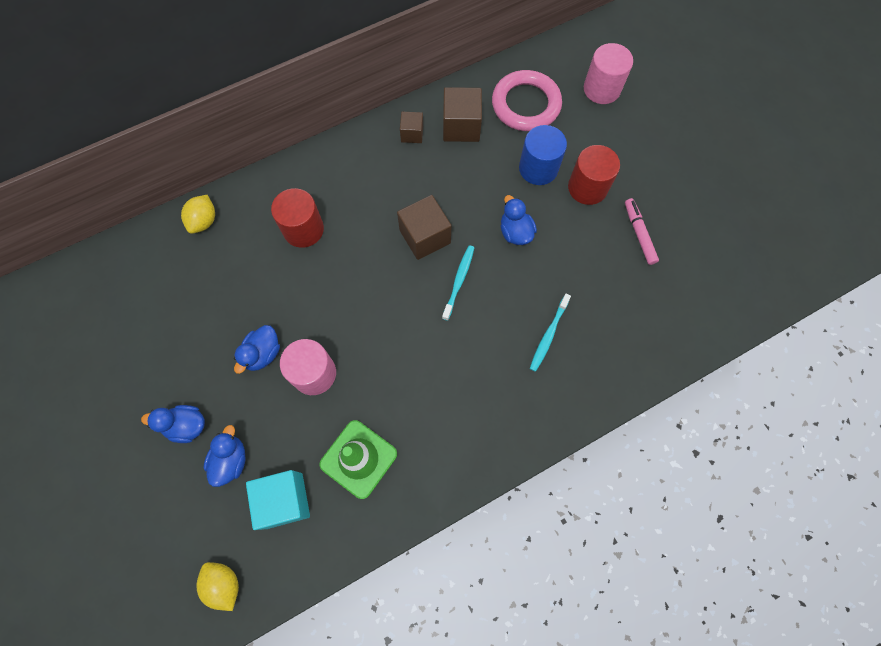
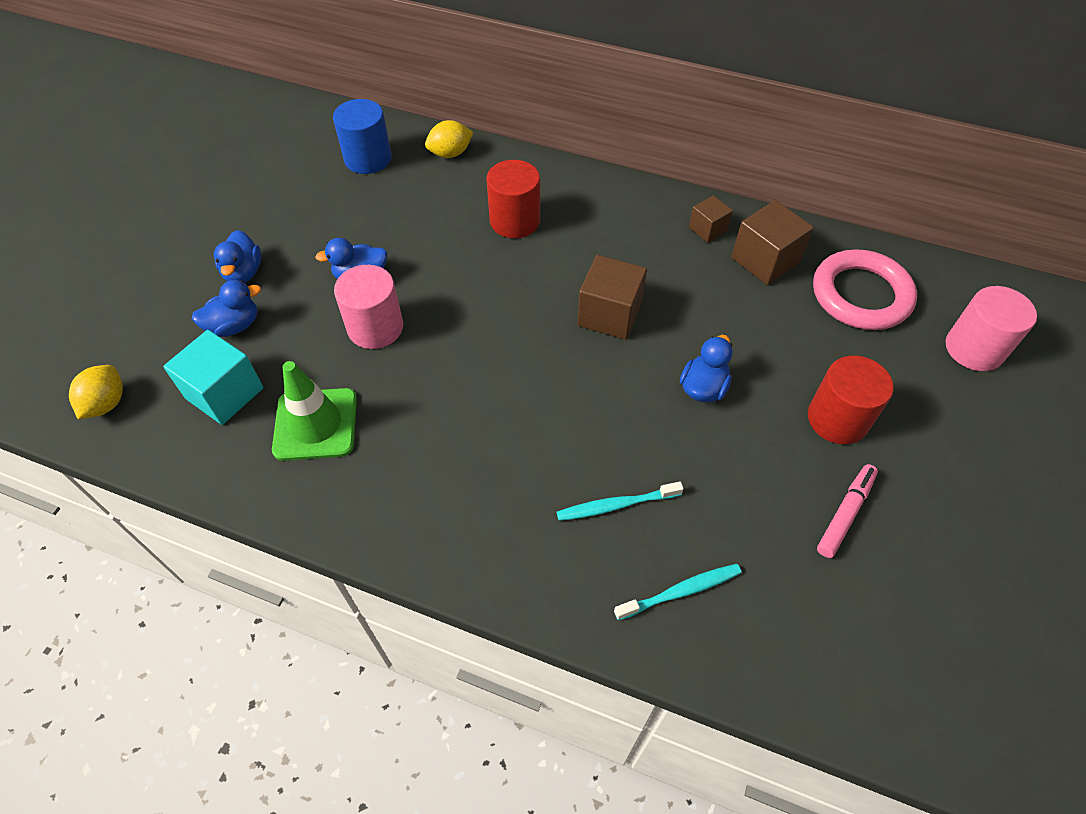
camera: 50 degrees right, 15 degrees down
blue duck [141,405,205,443] -> blue duck turned 150 degrees counterclockwise [214,230,261,283]
turquoise toothbrush [442,245,474,321] -> turquoise toothbrush moved to [614,564,742,621]
blue cylinder [519,125,567,185] -> blue cylinder moved to [333,99,392,174]

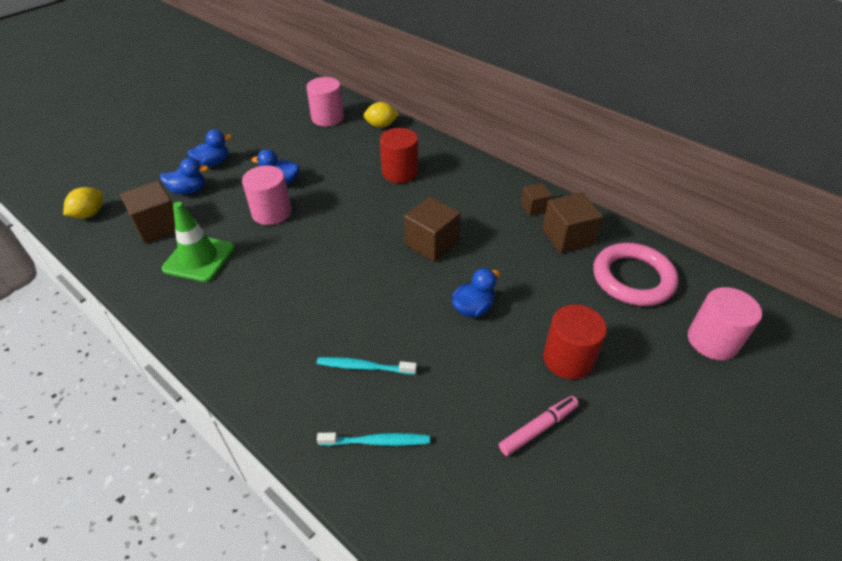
camera: 20 degrees right, 10 degrees down
turquoise cube [163,330,263,425] -> brown cube [120,181,175,243]
blue duck [214,230,261,283] -> blue duck turned 135 degrees counterclockwise [187,129,232,167]
blue cylinder [333,99,392,174] -> pink cylinder [306,77,344,126]

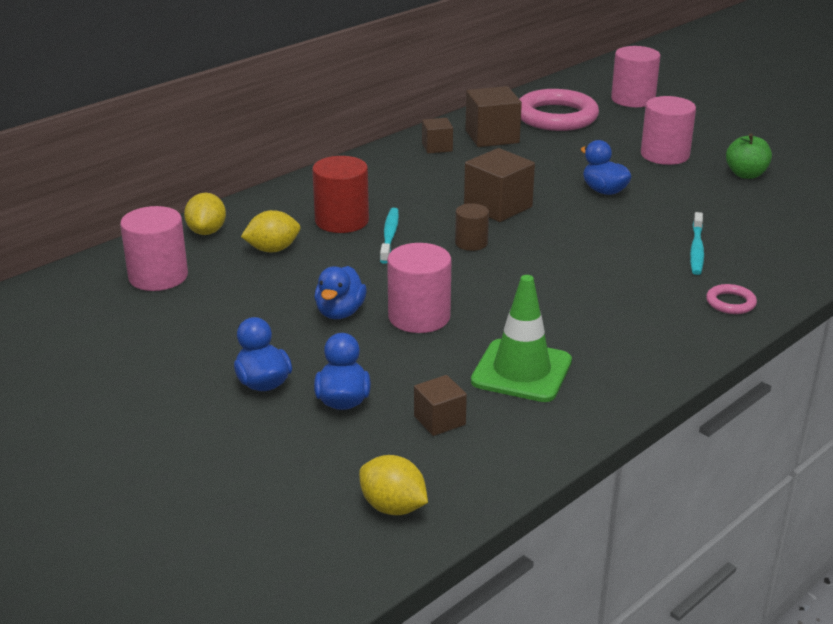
camera: 85 degrees left, 15 degrees down
brown cube [120,181,175,243] -> brown cube [414,375,467,436], size x0.58
turquoise toothbrush [317,433,430,446] -> turquoise toothbrush moved to [380,208,399,264]
pink marker [499,396,579,456] -> green apple [726,133,772,179]
red cylinder [543,304,607,379] -> pink cylinder [641,96,696,165]
none -> yellow lemon [241,210,300,252]
none -> brown cylinder [455,203,489,251]
none -> pink ring [706,284,757,314]

